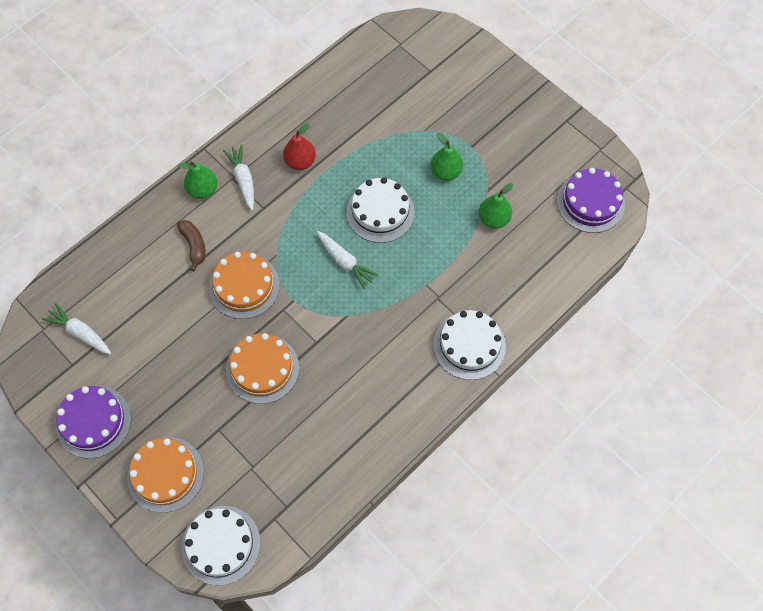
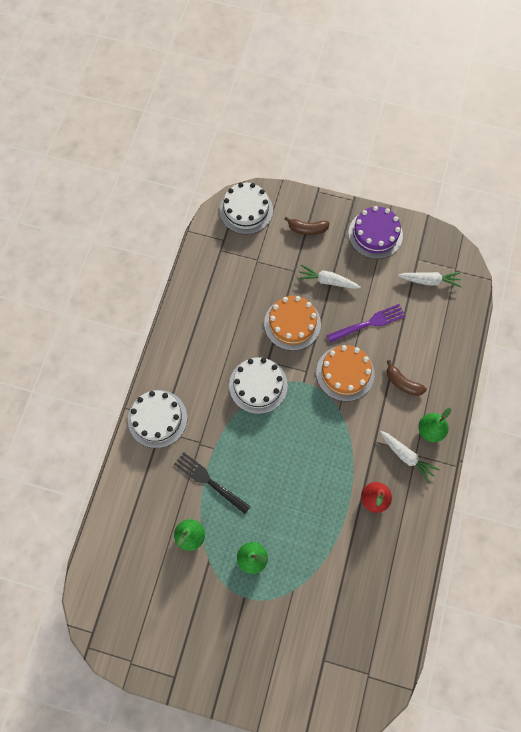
camera: 150 degrees right, 5 degrees up
orange cake [127,437,204,513] -> brown banana [285,217,330,235]
white carrot [317,231,379,289] -> white carrot moved to [297,265,361,289]
white cake [346,177,415,243] -> white cake moved to [229,357,288,414]
purple cake [557,168,625,233] -> none
none -> black fork [174,452,251,514]
none -> purple fork [327,304,405,343]

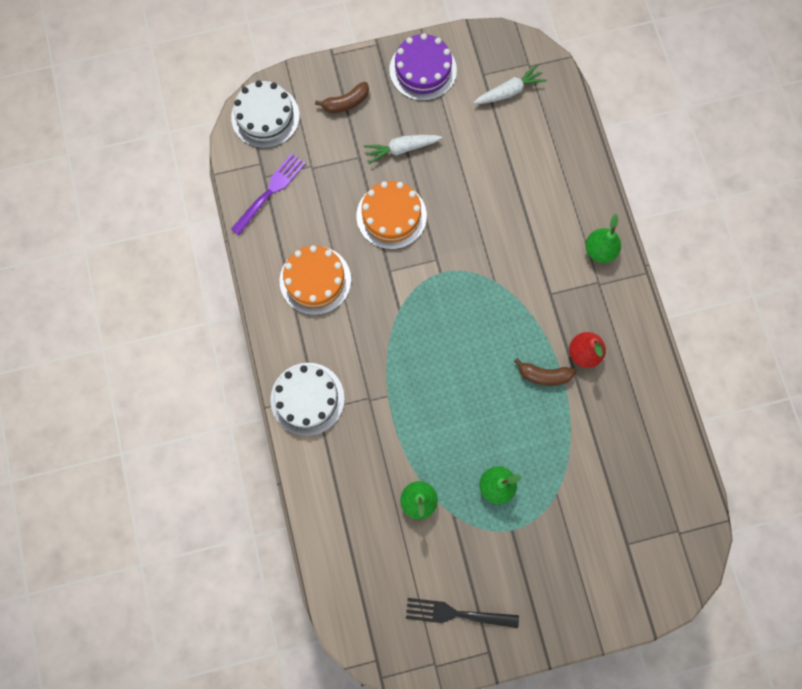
camera: 30 degrees left, 5 degrees up
black fork [174,452,251,514] -> black fork moved to [406,598,519,628]
white cake [229,357,288,414] -> none
orange cake [316,345,374,401] -> orange cake moved to [280,245,351,315]
purple fork [327,304,405,343] -> purple fork moved to [231,153,306,235]
white carrot [380,431,440,483] -> none
brown banana [387,360,427,396] -> brown banana moved to [514,358,575,386]

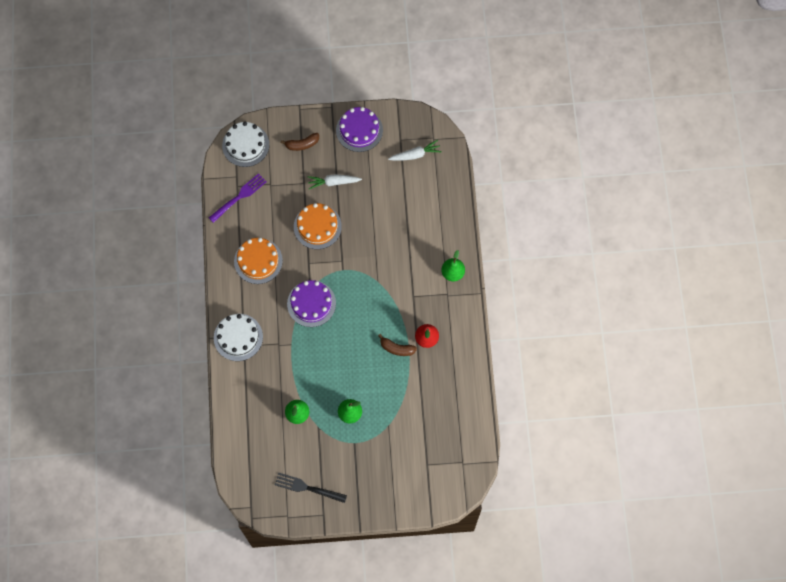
camera: 10 degrees right, 5 degrees down
none -> purple cake [287,280,336,327]

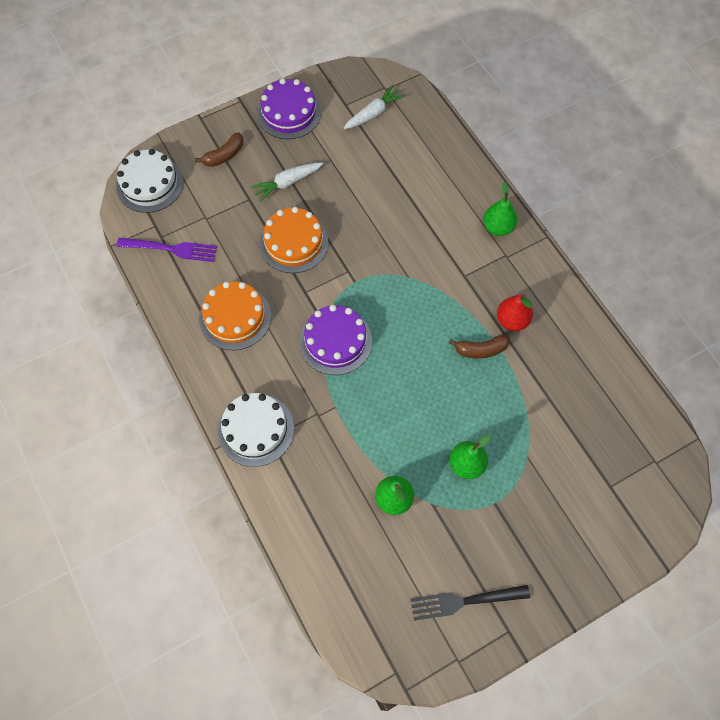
camera: 25 degrees left, 5 degrees down
purple fork [209,173,267,223] -> purple fork turned 75 degrees clockwise [116,238,217,262]

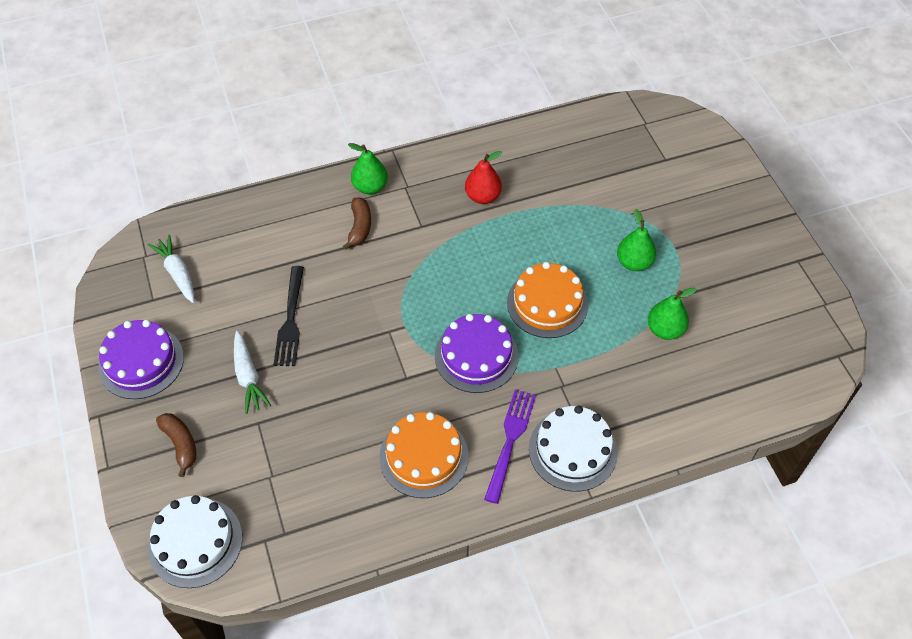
camera: 80 degrees left, 10 degrees down
purple fork [116,238,217,262] -> purple fork moved to [484,389,536,504]
orange cake [259,207,328,273] -> orange cake moved to [507,262,588,338]
black fork [410,585,530,621] -> black fork moved to [273,266,304,366]
brown banana [449,335,510,358] -> brown banana moved to [343,197,371,250]

